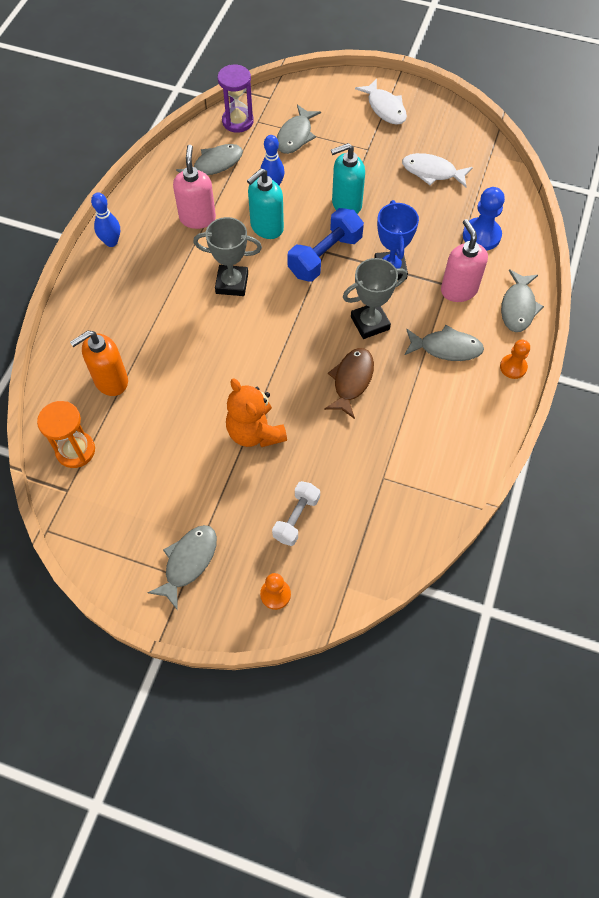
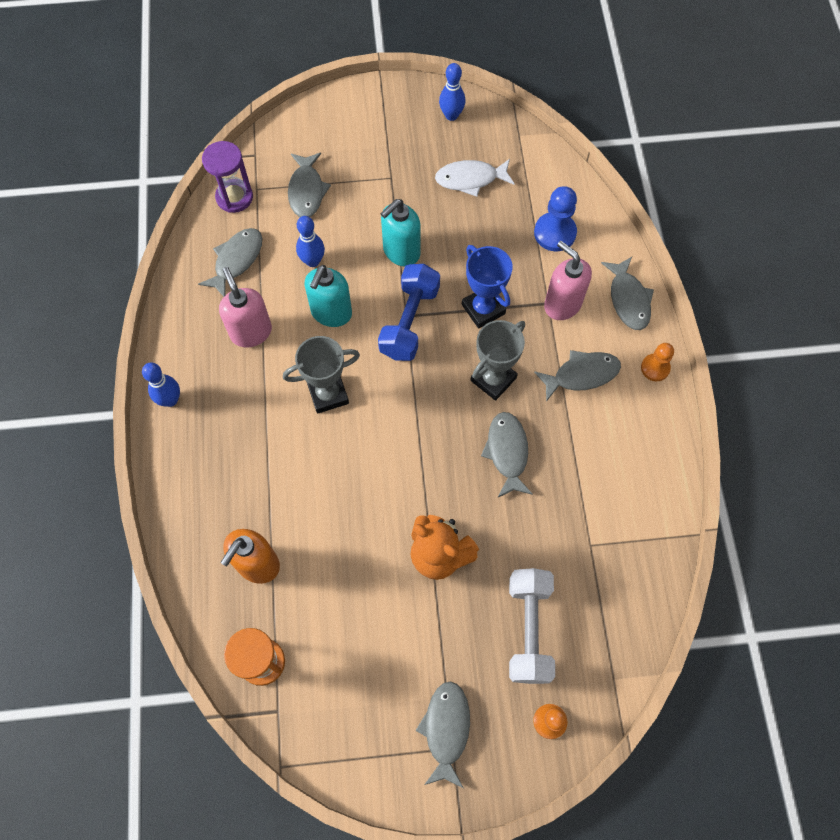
camera: 25 degrees left, 5 degrees up
white dumbbell [272,481,320,546] -> white dumbbell [509,568,555,684], size x1.56
brown fish [324,348,374,419] -> grey fish [481,412,533,498]
white fish [355,79,407,125] -> none
none -> blue bowling pin [439,63,466,121]

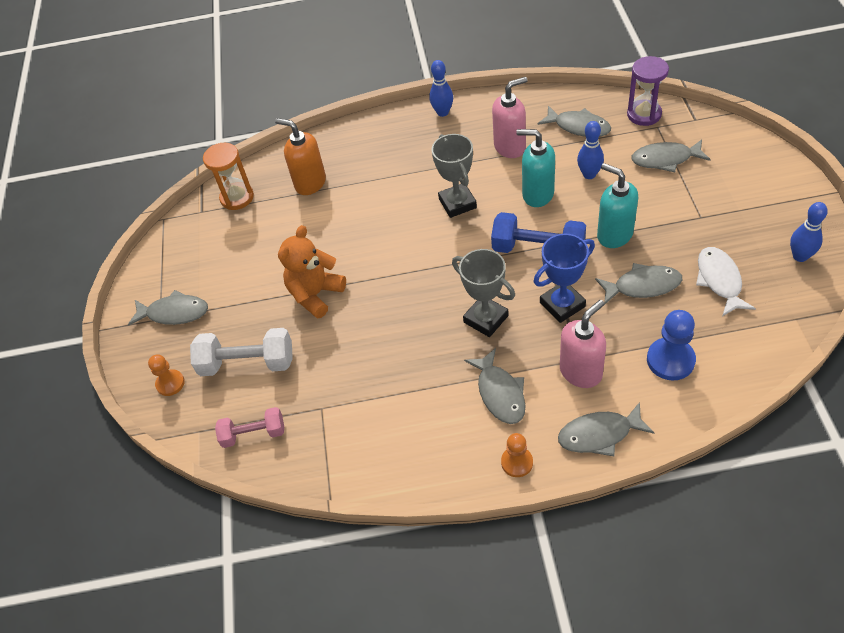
camera: 95 degrees right, 15 degrees down
grey fish [481,412,533,498] -> grey fish moved to [595,263,682,305]
none -> pink dumbbell [215,407,284,448]

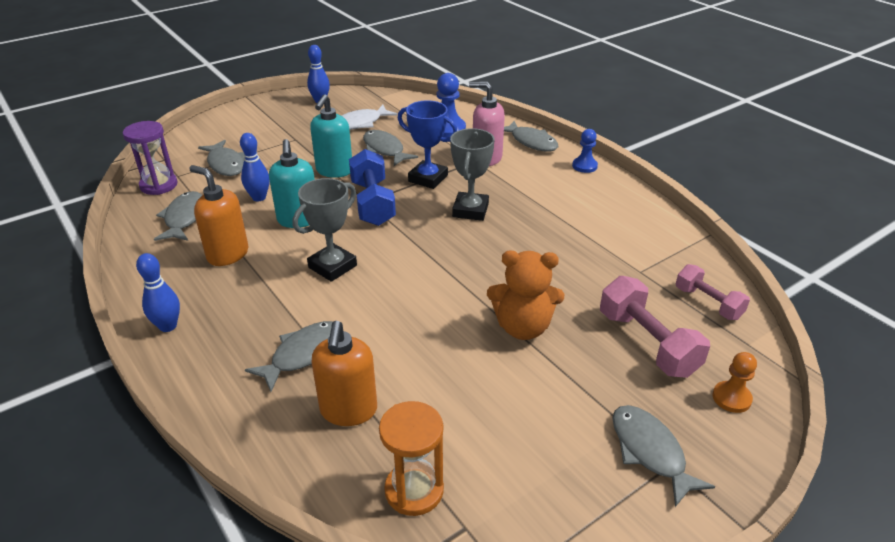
camera: 125 degrees left, 15 degrees down
white dumbbell [190,328,293,376] -> pink dumbbell [600,276,710,378]
grey fish [464,348,526,424] -> grey fish moved to [245,321,333,392]
pink soap dispenser [492,77,528,158] -> orange soap dispenser [189,165,249,266]
orange pawn [501,433,533,477] -> blue pawn [572,129,598,173]

